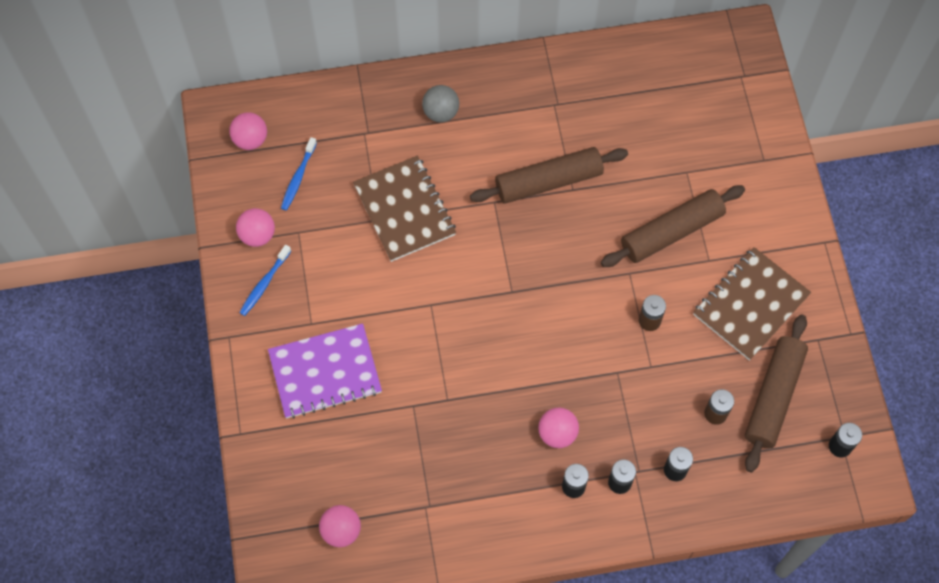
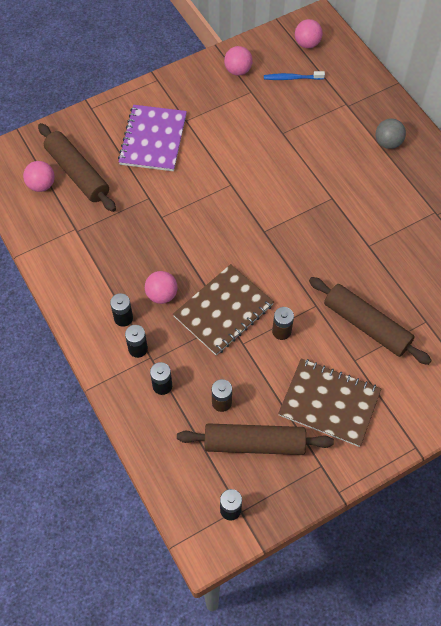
camera: 70 degrees right, 5 degrees down
blue toothbrush [239,245,291,316] -> none
purple notebook [268,323,382,419] -> purple notebook turned 45 degrees clockwise [118,105,187,171]
brown notebook [353,155,456,262] -> brown notebook moved to [173,264,274,355]
brown rolling pin [470,147,628,204] -> brown rolling pin moved to [38,123,116,212]

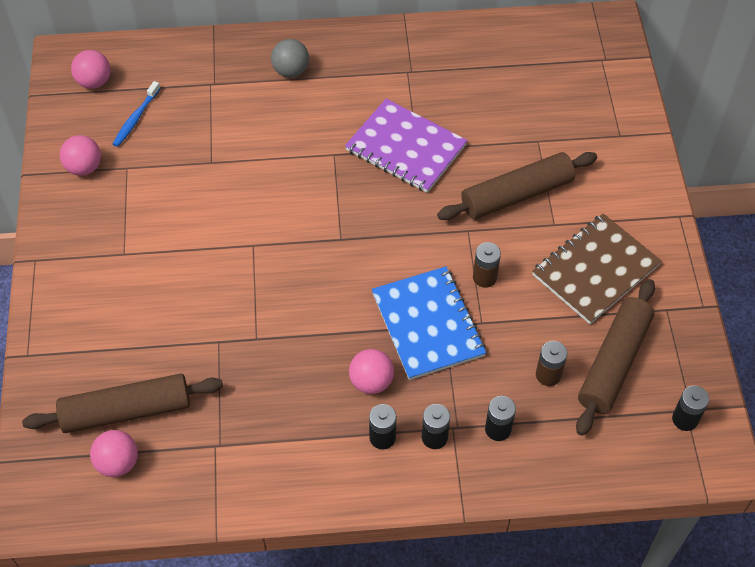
camera: 65 degrees left, 5 degrees down
purple notebook [118,105,187,171] -> purple notebook moved to [345,99,468,193]
brown notebook [173,264,274,355] -> blue notebook [372,266,486,380]

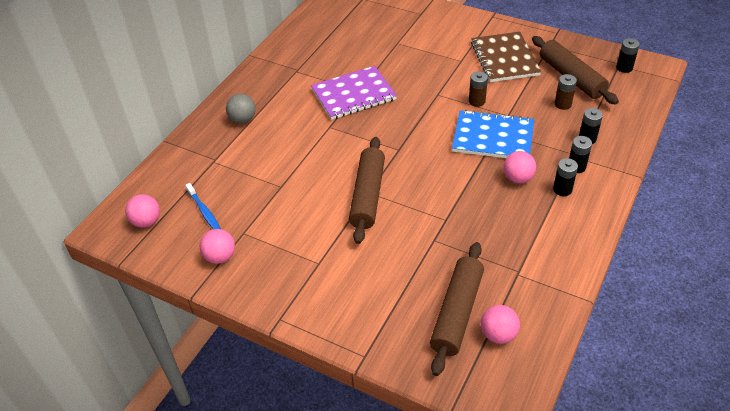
camera: 55 degrees left, 10 degrees down
brown rolling pin [437,152,597,220] -> brown rolling pin moved to [349,137,385,244]

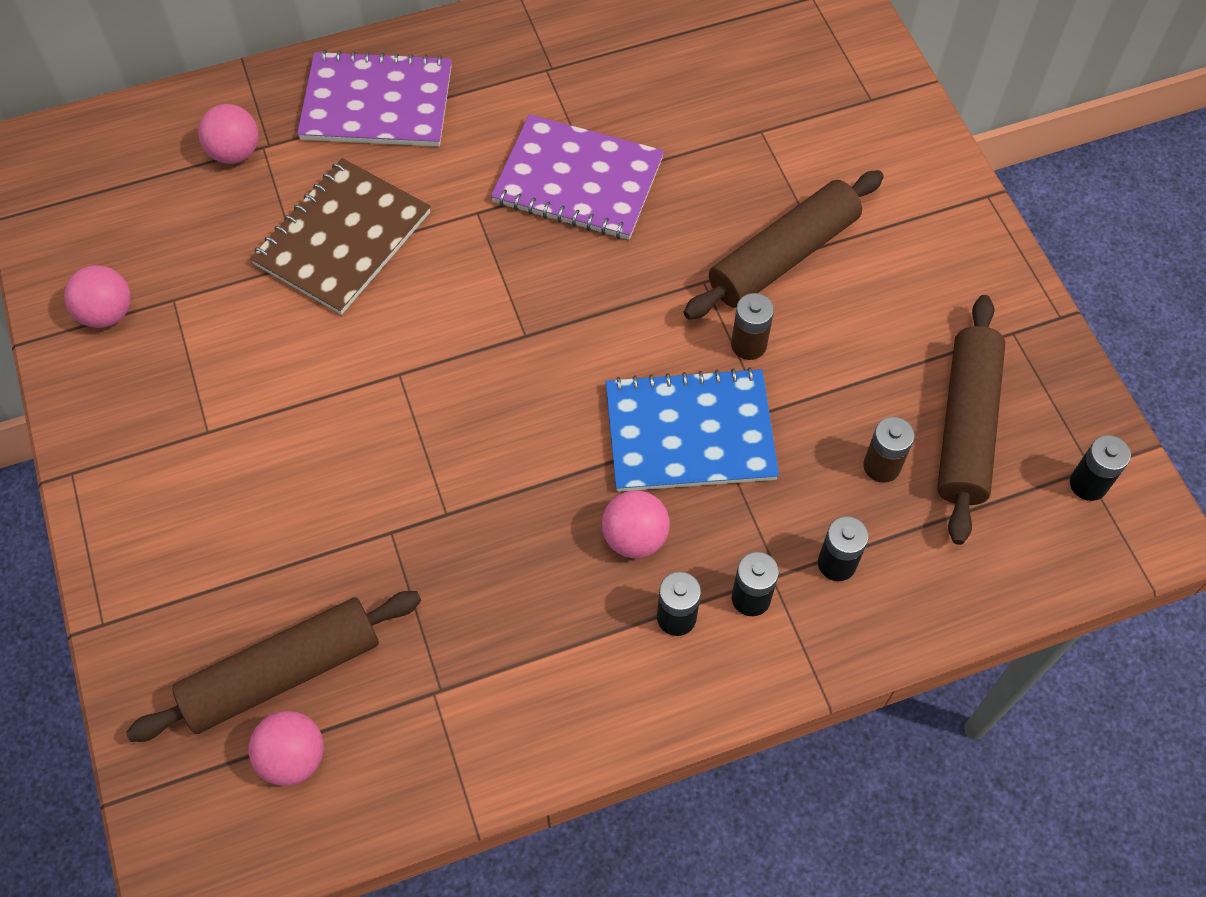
camera: 40 degrees right, 15 degrees up
pink ball [125,194,160,228] -> pink ball moved to [198,104,259,164]
blue toothbrush [185,183,221,229] -> none
grey ball [226,94,256,123] -> purple notebook [297,50,452,146]
brown rolling pin [349,137,385,244] -> brown rolling pin moved to [684,170,884,320]
blue notebook [452,110,534,158] -> blue notebook turned 60 degrees counterclockwise [606,367,779,492]
brown notebook [471,32,541,82] -> brown notebook moved to [250,158,431,315]

